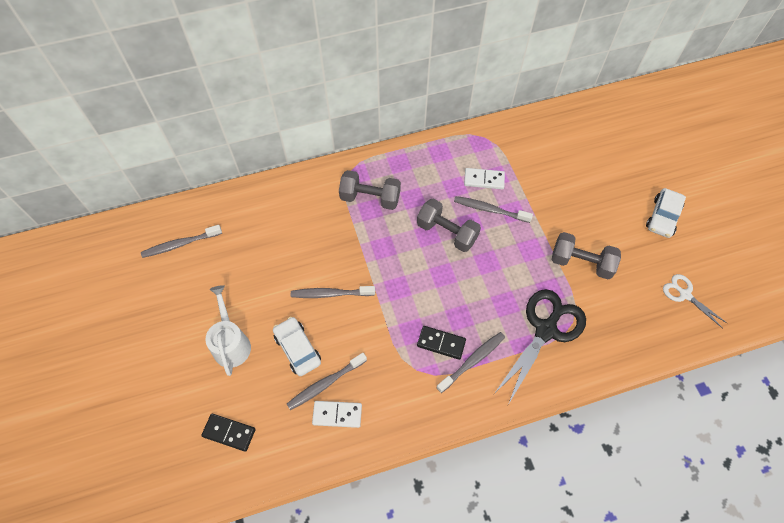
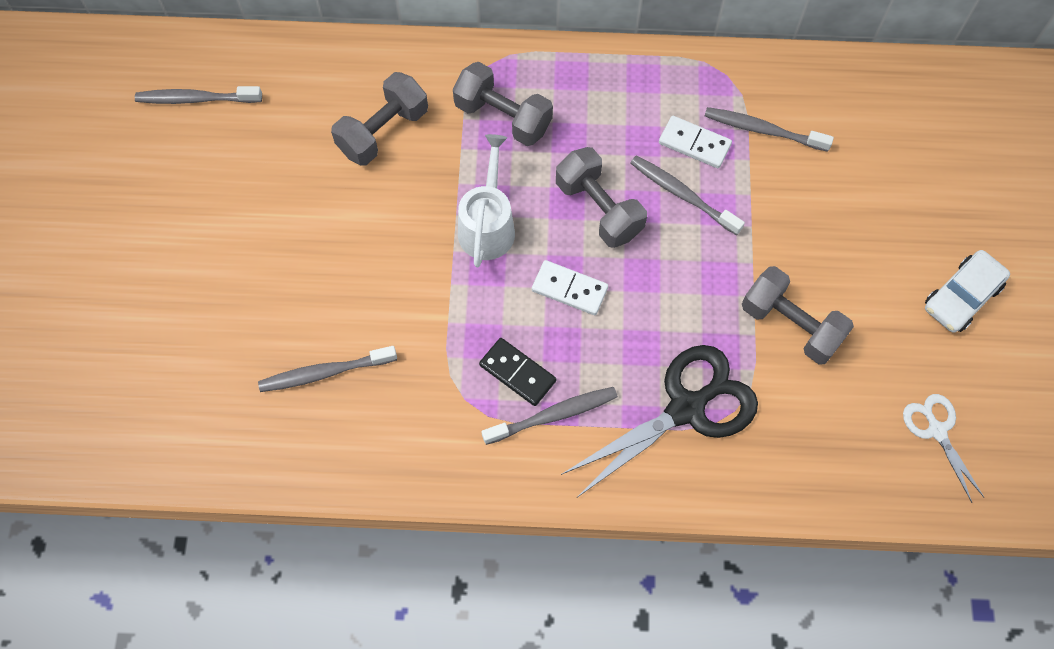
camera: 20 degrees right, 5 degrees up
black domino [201,414,255,452] -> none
white watering can [206,285,251,376] -> white watering can moved to [458,134,515,267]
white car [273,317,321,376] -> none
grey toothbrush [291,286,375,298] -> grey toothbrush moved to [705,107,834,152]
white domino [312,401,362,428] -> white domino moved to [532,260,608,315]
none -> grey dumbbell [331,72,428,165]

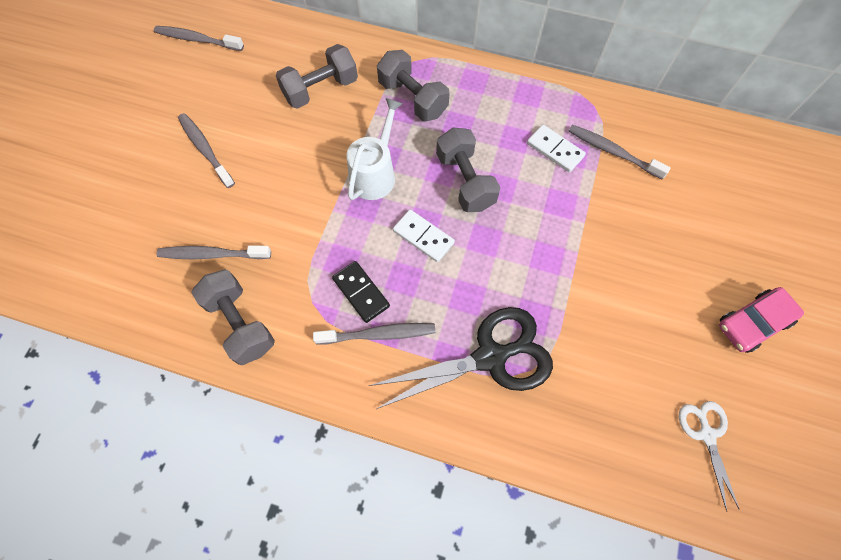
camera: 15 degrees right, 0 degrees up
grey toothbrush [631,156,745,235] -> grey toothbrush moved to [178,113,235,188]
grey dumbbell [742,266,854,364] -> grey dumbbell moved to [191,269,275,365]
white car [925,250,1010,333] -> pink car [719,287,804,353]

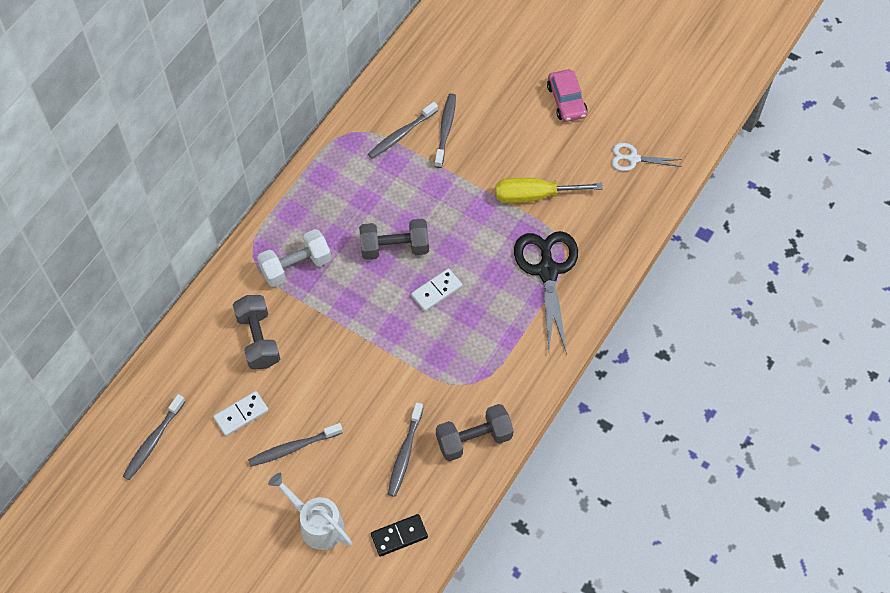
camera: 75 degrees left, 5 degrees down
grey toothbrush [313,323,435,344] -> grey toothbrush moved to [434,93,456,168]
black domino [332,261,390,323] -> black domino moved to [371,514,428,557]
white watering can [346,98,403,200] -> white watering can moved to [268,473,352,550]
grey dumbbell [377,50,450,121] -> white dumbbell [257,229,331,287]
white domino [527,125,586,172] -> white domino moved to [213,391,269,436]
none -> yellow screwdriver [496,178,603,203]

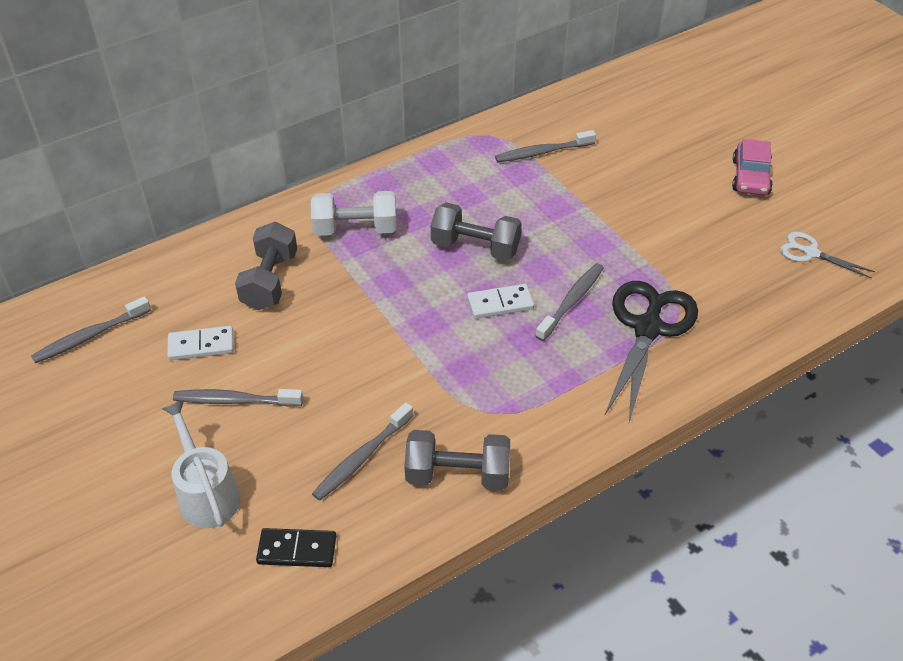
camera: 25 degrees right, 15 degrees down
grey toothbrush [434,93,456,168] -> grey toothbrush moved to [535,263,604,341]
yellow screwdriver [496,178,603,203] -> none

